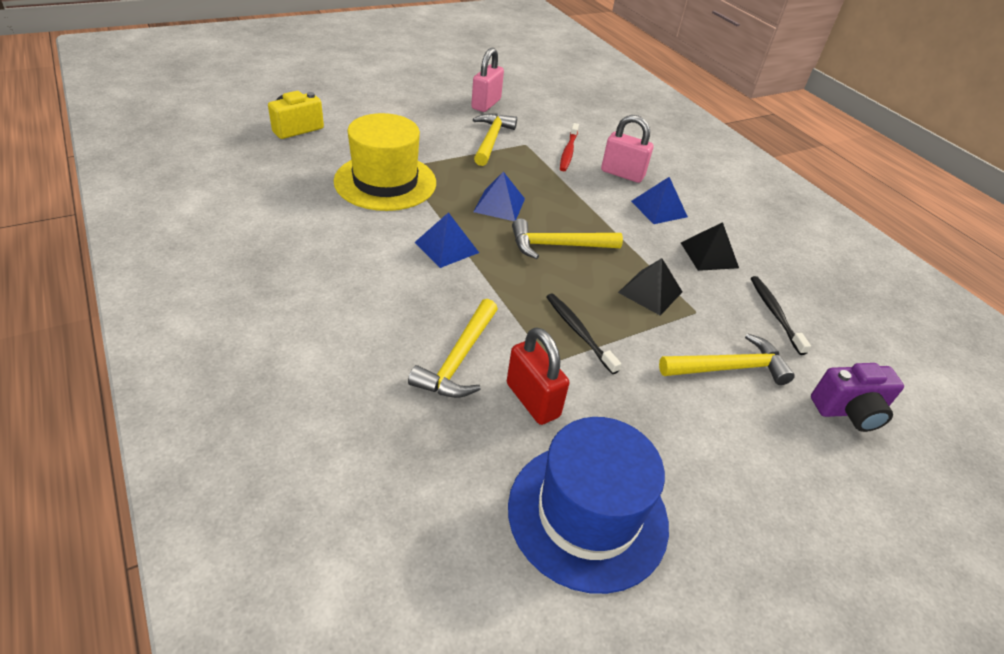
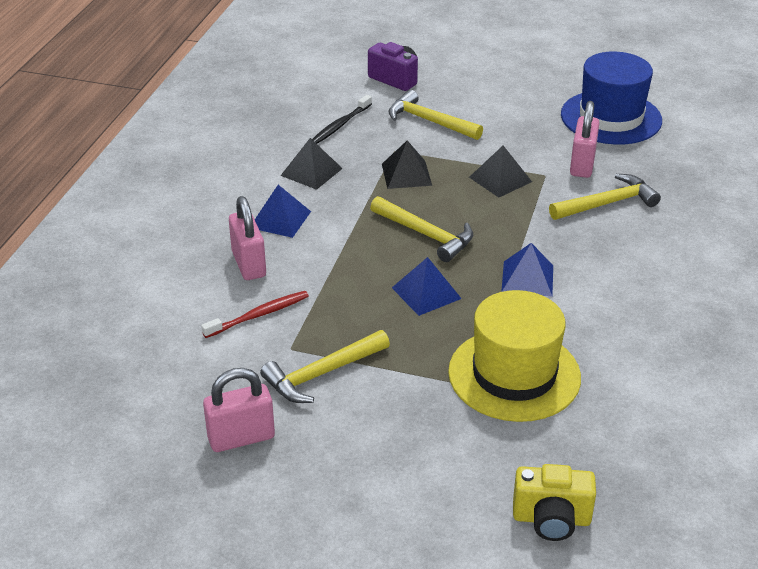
camera: 130 degrees left, 5 degrees down
red padlock [507,327,569,425] -> pink padlock [570,101,600,178]
black toothbrush [546,293,621,374] -> black pyramid [469,145,532,198]

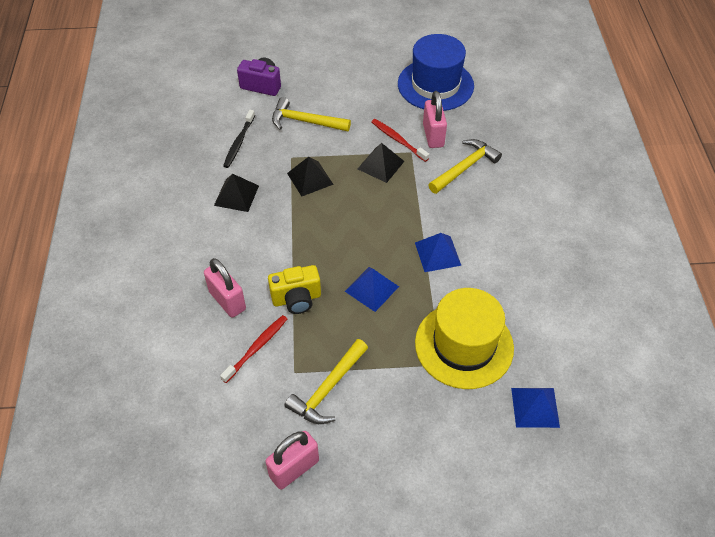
camera: 20 degrees left, 15 degrees up
blue pyramid [255,185,311,238] -> blue pyramid moved to [511,388,560,428]
yellow hammer [370,196,473,262] -> none
yellow camera [513,464,596,541] -> yellow camera moved to [268,265,321,314]
none -> red toothbrush [371,119,429,162]

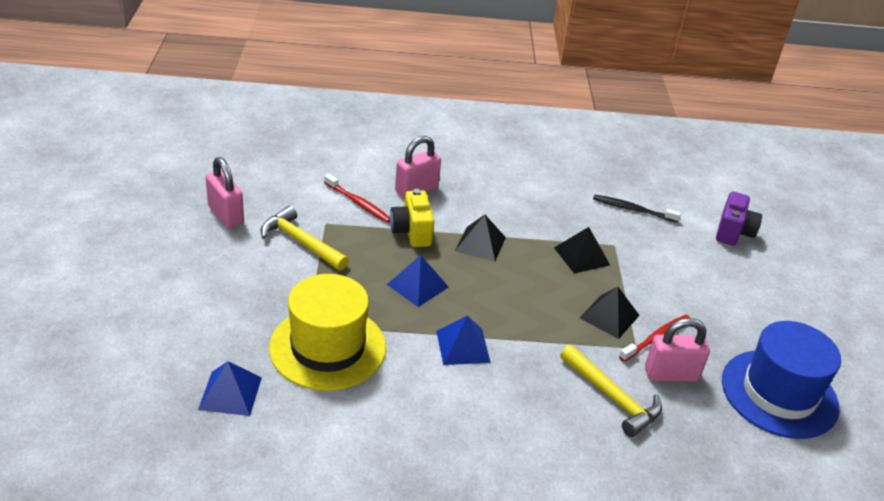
camera: 90 degrees right, 15 degrees down
black pyramid [214,174,259,212] -> black pyramid moved to [455,215,506,262]
yellow hammer [272,97,351,132] -> none

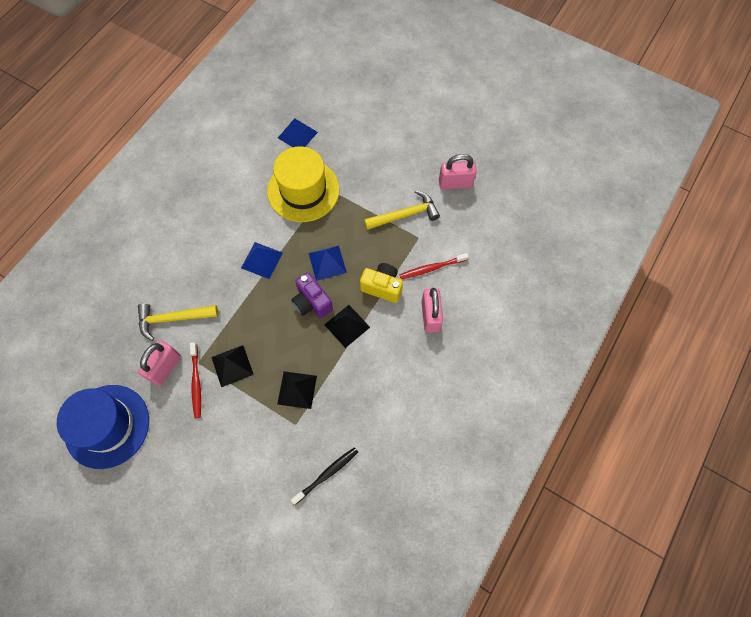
camera: 125 degrees right, 30 degrees up
purple camera [716,191,762,246] -> purple camera moved to [291,272,333,318]

